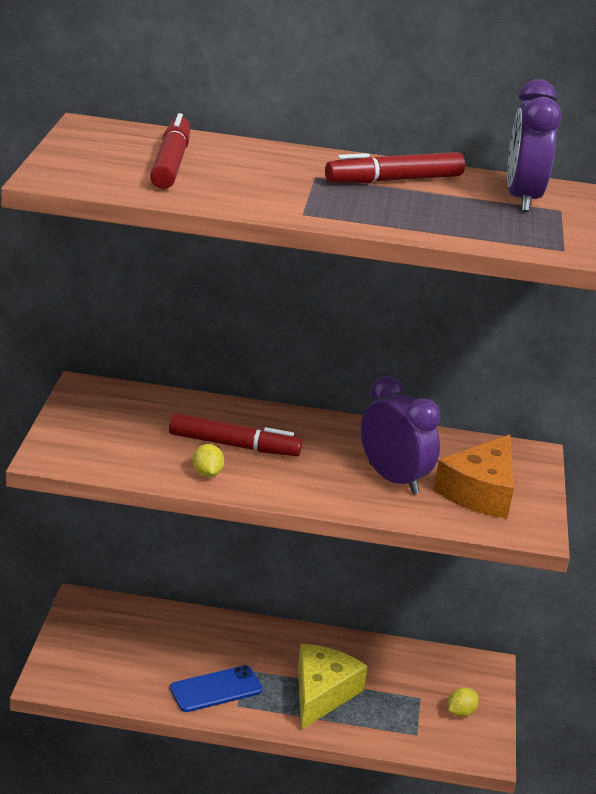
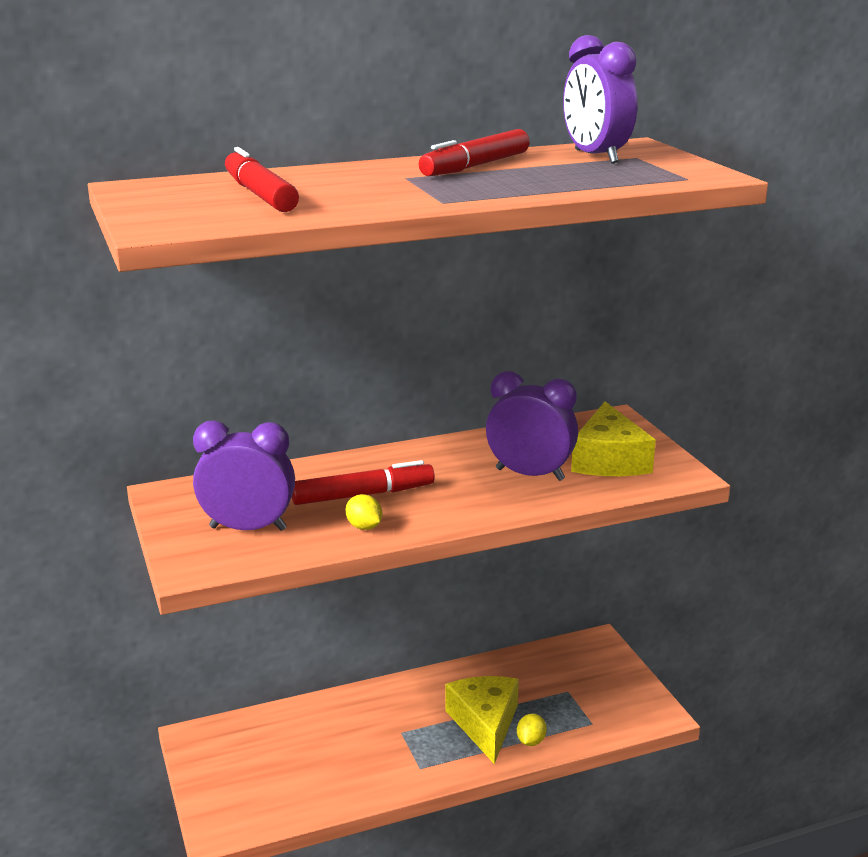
camera: 25 degrees left, 5 degrees down
blue phone [170,665,263,712] -> none
orange cheese [433,435,514,519] -> yellow cheese [571,401,656,476]
yellow lemon [448,688,479,717] -> yellow lemon moved to [517,714,547,746]
none -> purple clock [193,420,295,531]

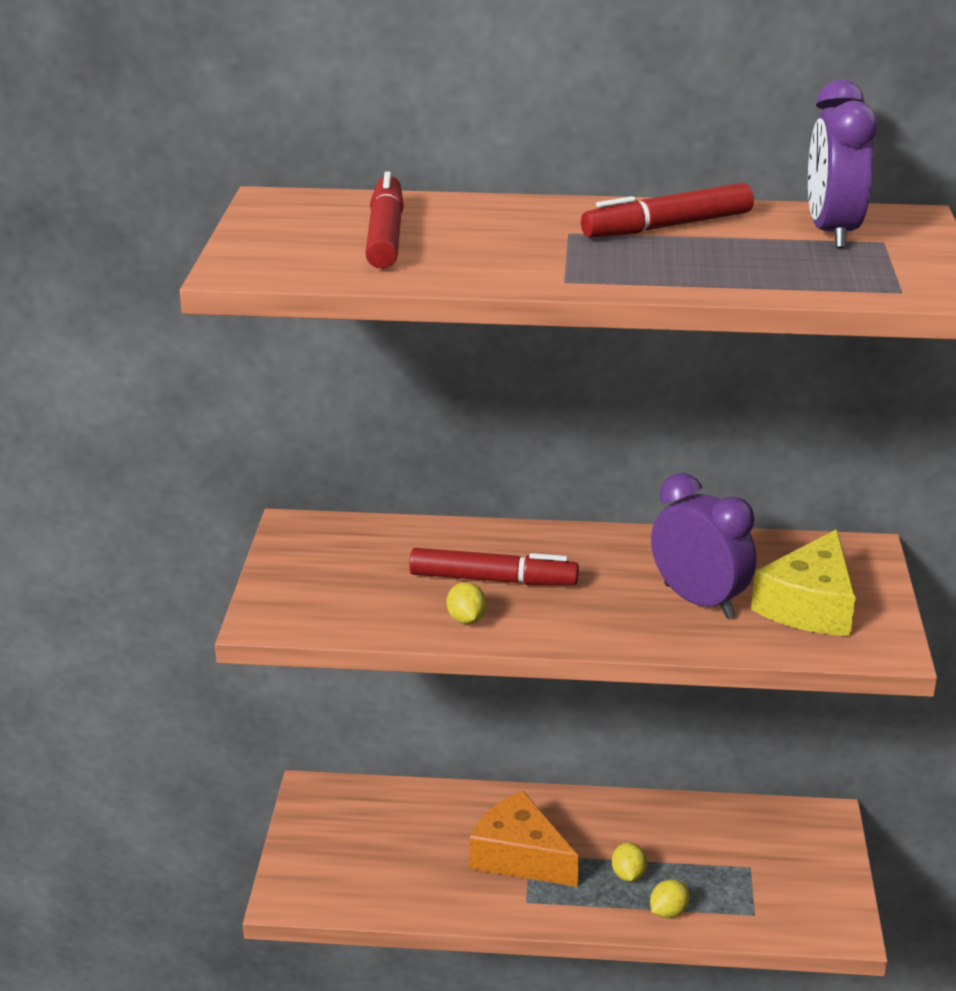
camera: 25 degrees right, 5 degrees up
purple clock [193,420,295,531] -> none
yellow cheese [445,676,519,764] -> yellow lemon [612,842,647,882]
none -> orange cheese [469,791,579,887]

